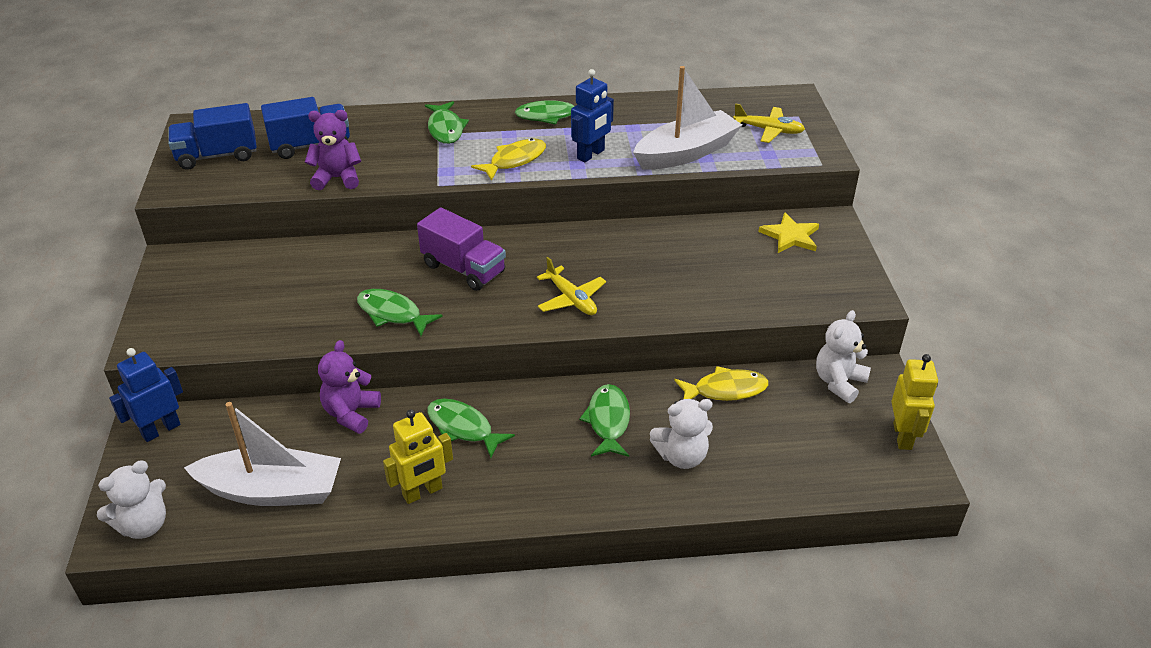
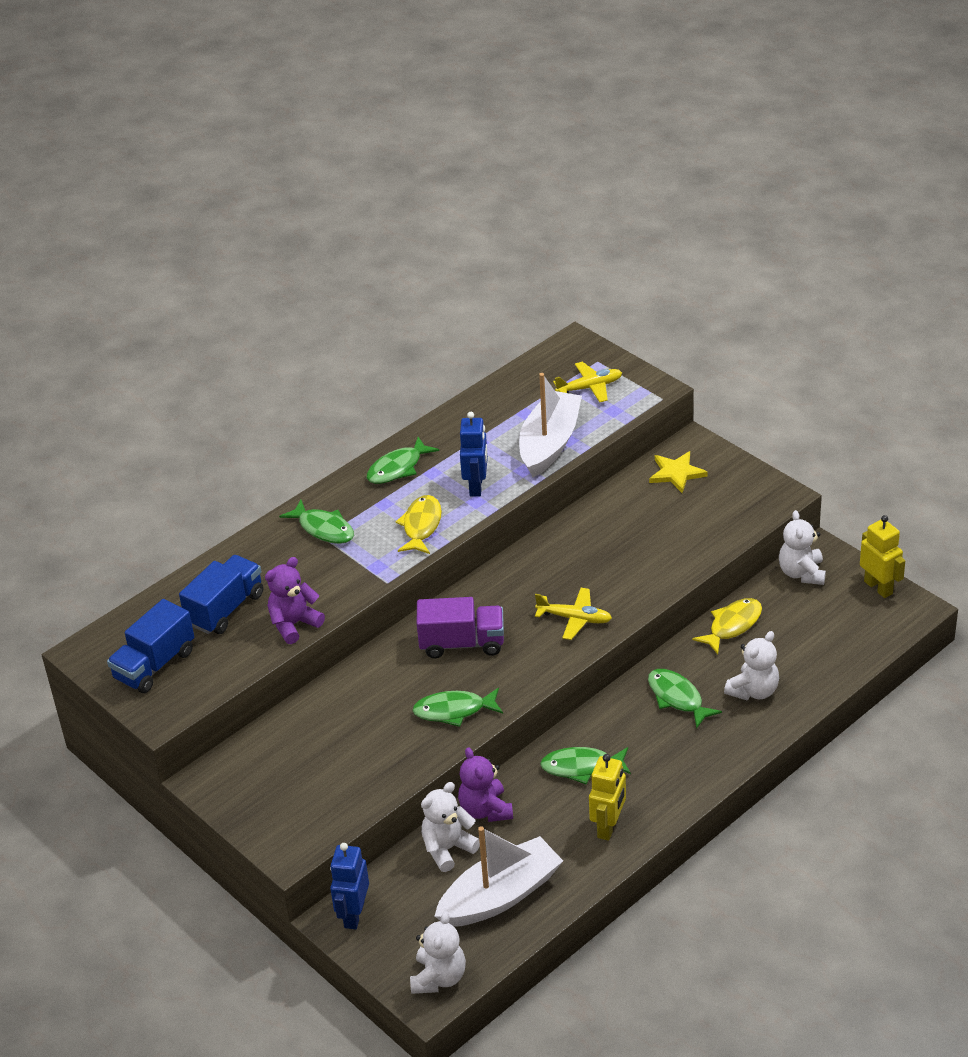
camera: 35 degrees left, 0 degrees up
none -> white teddy bear [421,782,480,872]

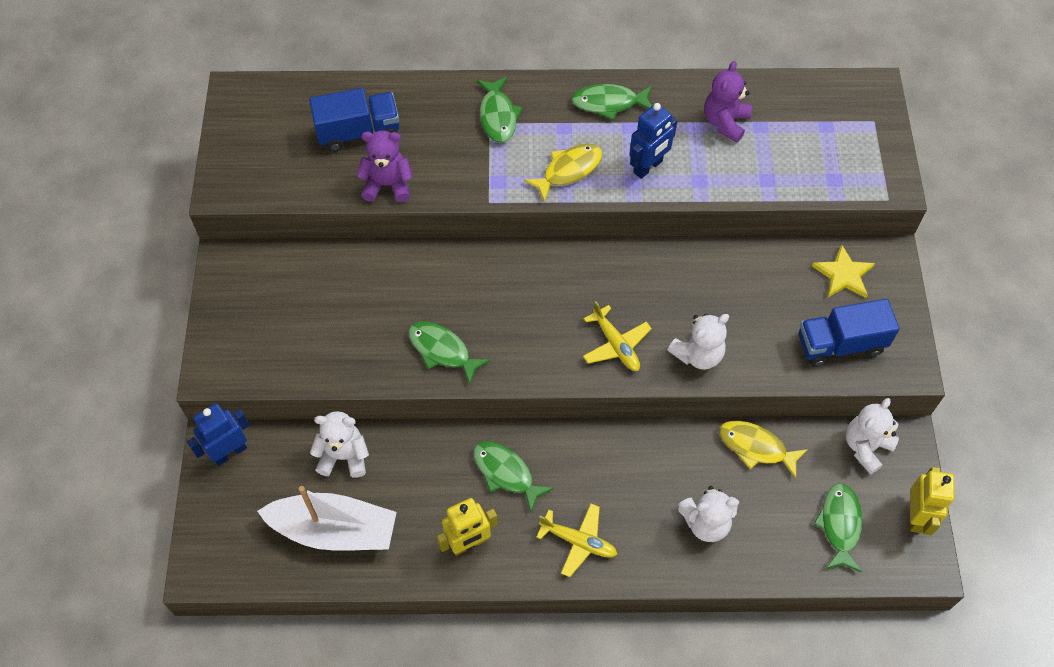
camera: 40 degrees right, 20 degrees up
blue truck [107,599,194,693] -> blue truck moved to [799,299,899,367]
white teddy bear [410,911,466,994] -> white teddy bear moved to [667,314,729,370]
purple truck [417,597,504,658] -> none
purple teddy bear [458,747,513,822] -> purple teddy bear moved to [704,61,752,142]
white boat [519,373,582,477] -> none
yellow plane [553,362,622,402] -> yellow plane moved to [536,503,617,577]
green fish [648,669,722,728] -> green fish moved to [813,483,862,572]
yellow fish [692,598,762,654] -> yellow fish turned 150 degrees counterclockwise [719,421,808,478]

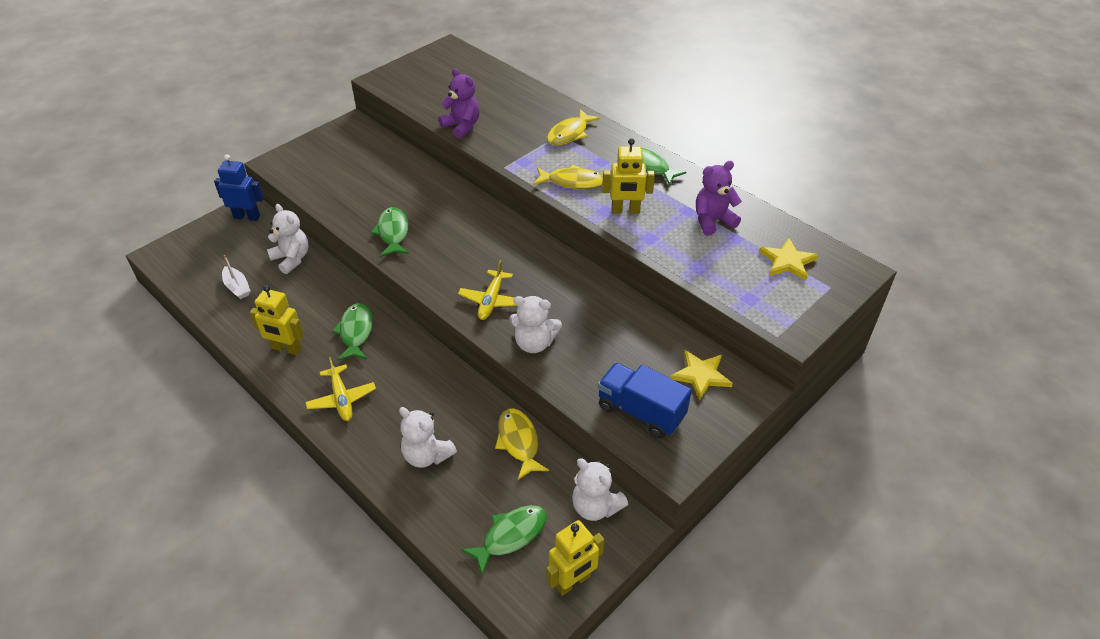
camera: 45 degrees right, 15 degrees down
white boat [257,486,397,551] -> white boat [222,255,251,299], size x0.46
blue truck [309,88,399,152] -> none
green fish [477,77,523,143] -> yellow fish [547,109,601,145]
blue robot [629,103,677,179] -> yellow robot [602,138,655,214]
white teddy bear [846,398,899,475] -> white teddy bear turned 135 degrees counterclockwise [572,458,628,521]
none -> yellow star [759,238,818,281]

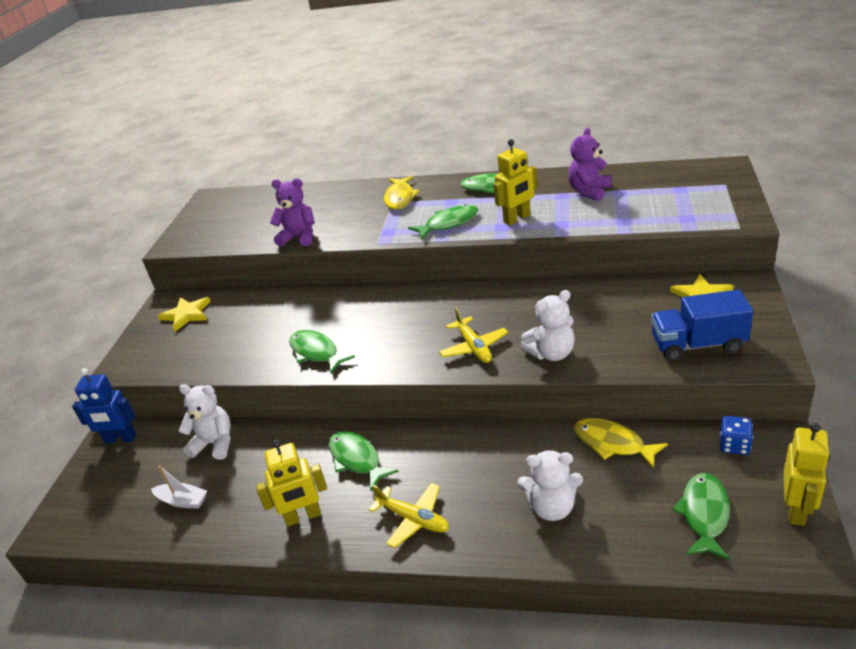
camera: 30 degrees left, 10 degrees down
blue robot [214,154,264,221] -> blue robot turned 150 degrees counterclockwise [72,368,136,444]
yellow fish [533,165,603,189] -> green fish [408,204,478,240]
white teddy bear [572,458,628,521] -> blue dice [719,416,753,455]
yellow star [759,238,818,281] -> yellow star moved to [158,297,211,332]

